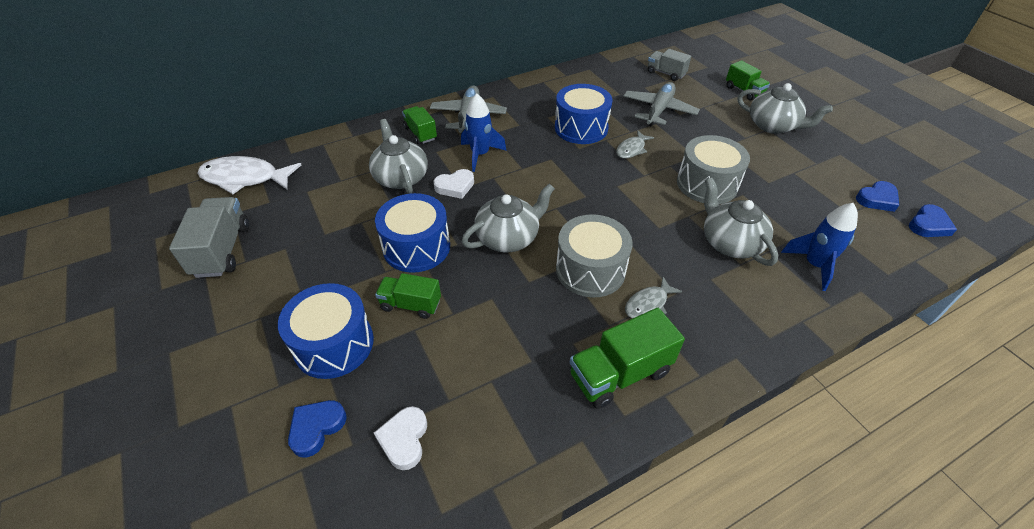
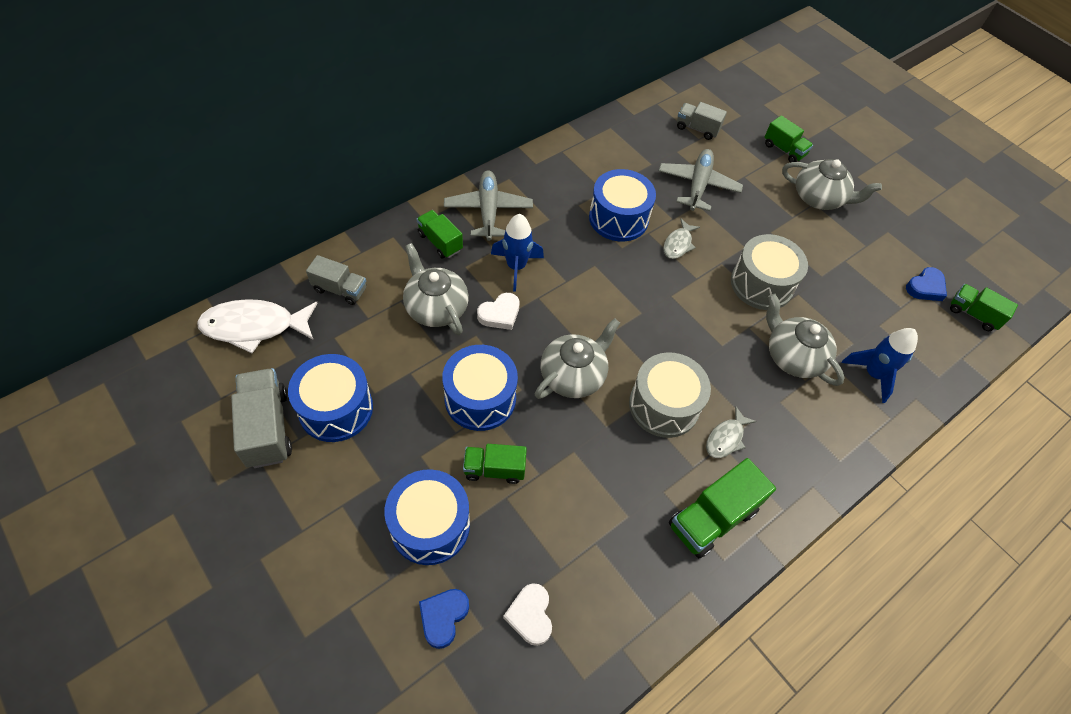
camera: 15 degrees left, 10 degrees up
blue heart [909,204,957,237] -> green truck [950,284,1018,331]
none -> blue drum [288,354,373,442]
none -> grey truck [306,255,366,305]

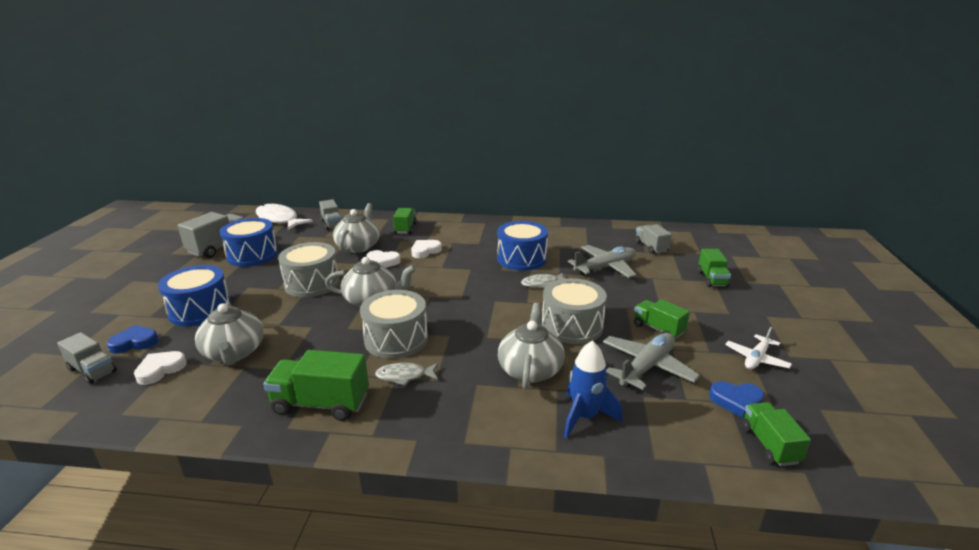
camera: 50 degrees right, 30 degrees down
blue drum [442,345,518,431] -> grey drum [278,242,340,297]
grey plane [444,170,533,241] -> grey plane moved to [603,333,700,390]
green truck [463,444,527,484] -> green truck moved to [634,299,690,339]
blue rocket [491,214,544,292] -> white heart [411,240,442,258]
grey teapot [782,159,882,210] -> grey teapot moved to [195,302,264,365]
none -> grey truck [57,332,117,384]
none -> white plane [725,327,792,369]

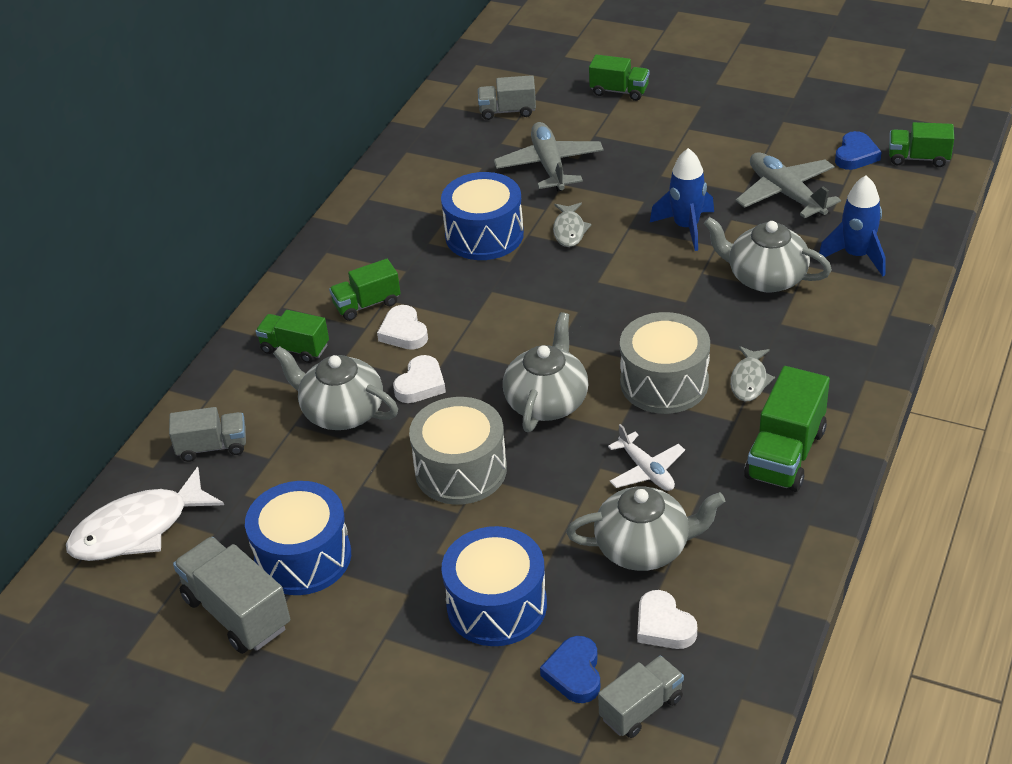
camera: 70 degrees left, 15 degrees up
grey drum [542,278,607,344] -> blue rocket [650,148,714,251]
green truck [634,299,690,339] -> green truck moved to [329,259,401,321]
white plane [725,327,792,369] -> white plane moved to [608,424,685,491]

